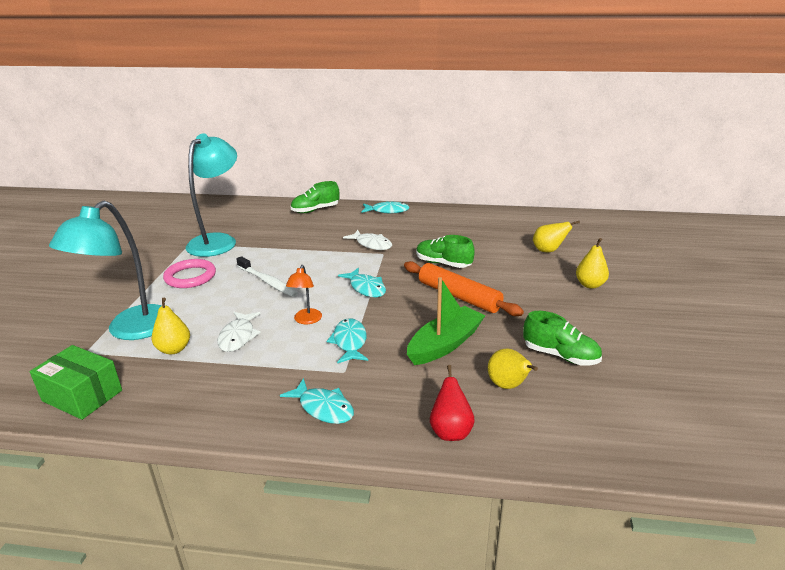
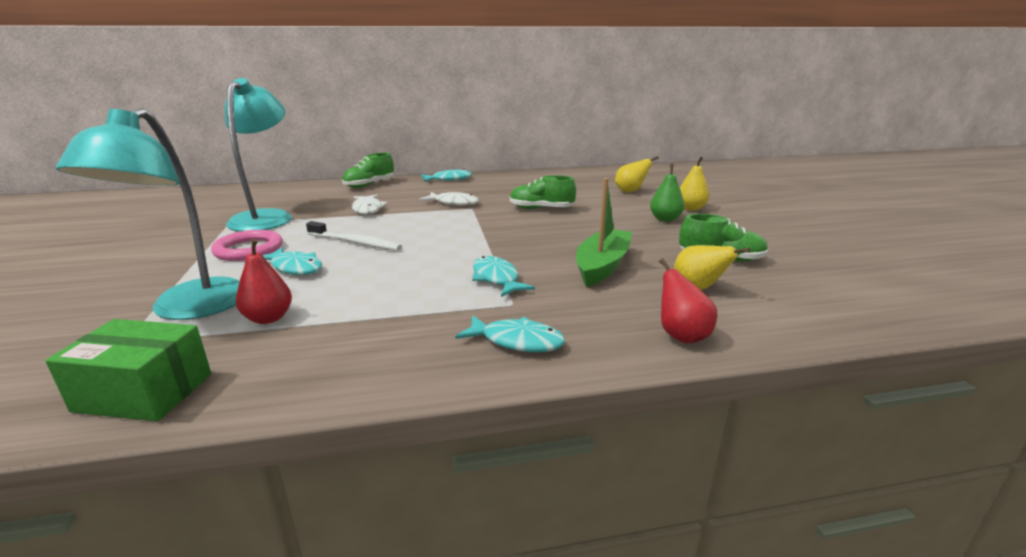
camera: 20 degrees left, 5 degrees down
yellow pear [152,298,190,354] -> red pear [236,239,292,324]
white fish [217,312,261,352] -> white fish moved to [352,194,388,215]
orange lamp [286,265,322,324] -> none
turquoise fish [338,268,386,297] -> turquoise fish moved to [263,247,322,275]
orange rolling pin [404,261,524,316] -> none
none -> green pear [650,164,685,222]

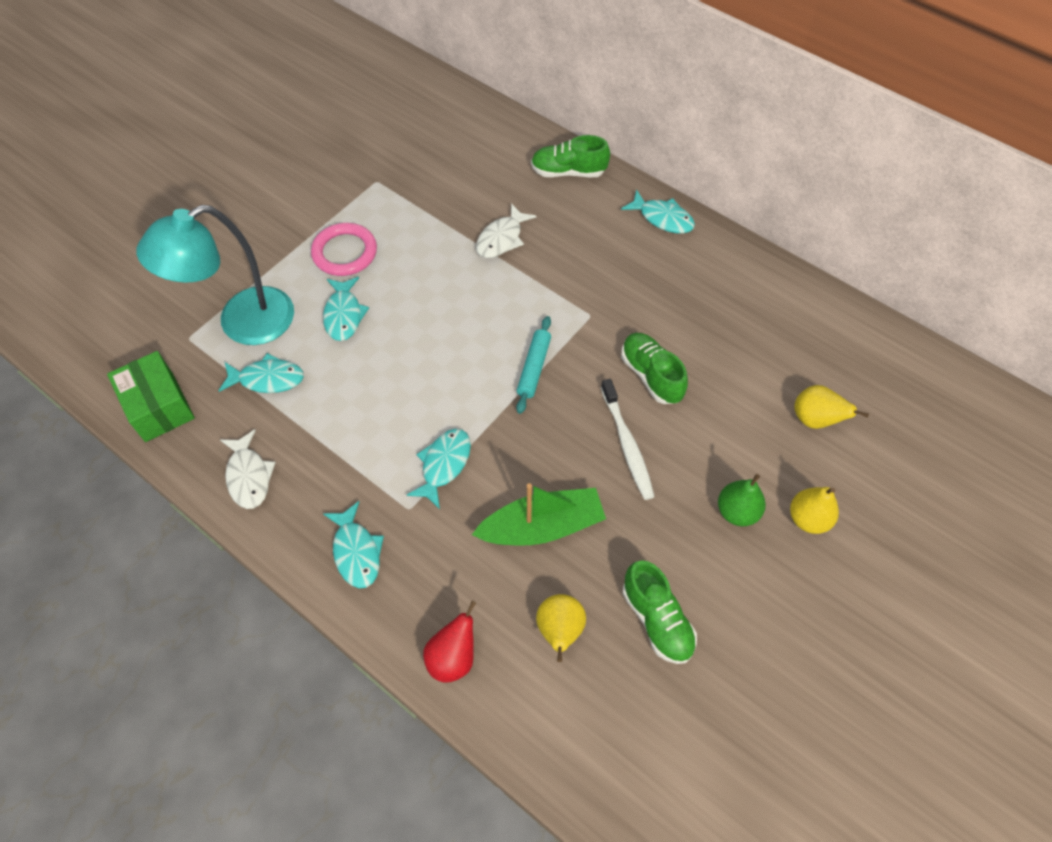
camera: 50 degrees right, 35 degrees up
turquoise lamp [224,78,292,232] -> none
red pear [236,239,292,324] -> turquoise fish [219,353,304,393]
white toothbrush [306,221,402,251] -> white toothbrush moved to [601,379,655,500]
white fish [419,192,479,206] -> white fish moved to [220,429,276,509]
none -> turquoise rolling pin [516,316,551,414]

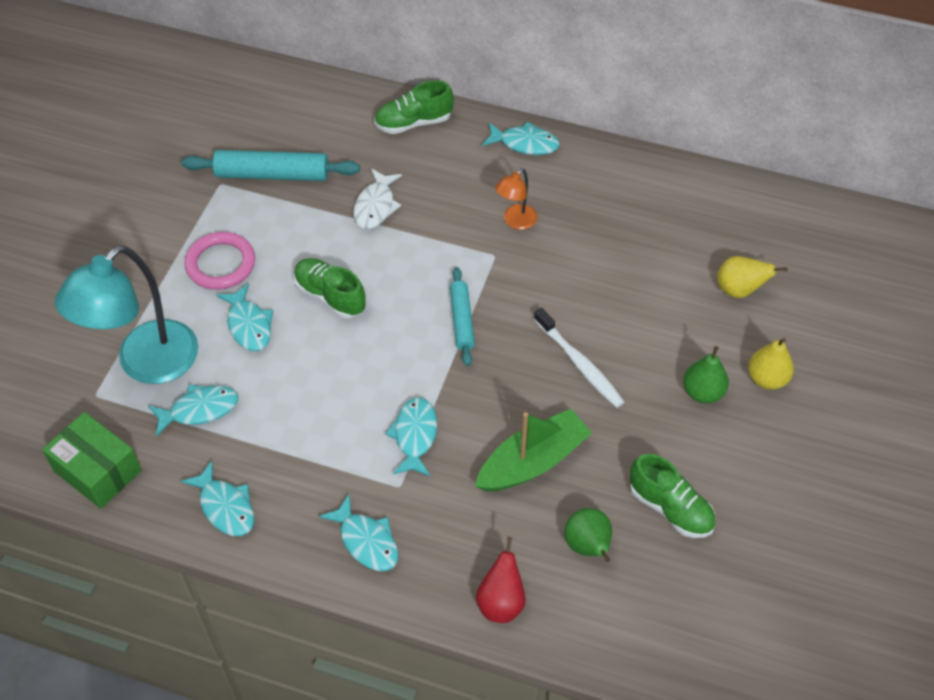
camera: 20 degrees left, 5 degrees down
white fish [220,429,276,509] -> turquoise fish [180,460,254,536]
yellow pear [536,594,586,662] -> green pear [564,508,612,562]
green shoe [621,333,688,404] -> green shoe moved to [294,258,366,318]
none -> turquoise rolling pin [182,150,360,181]
none -> orange lamp [495,168,537,230]

